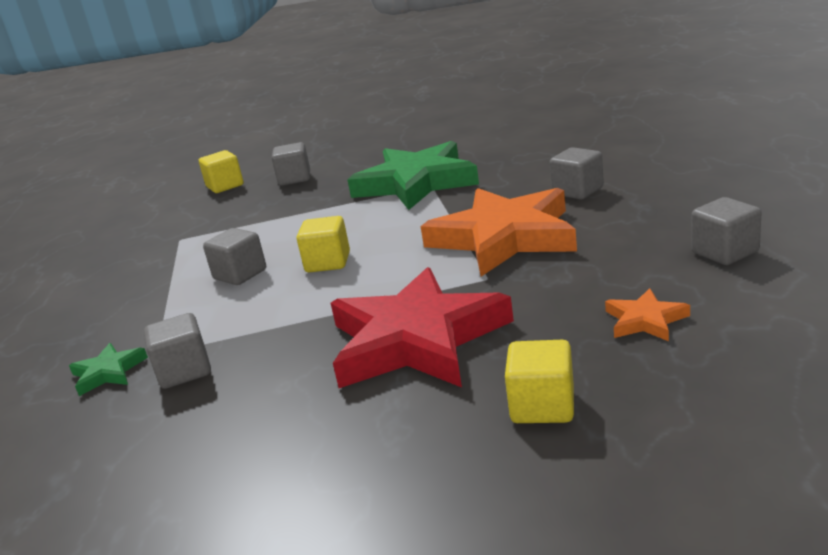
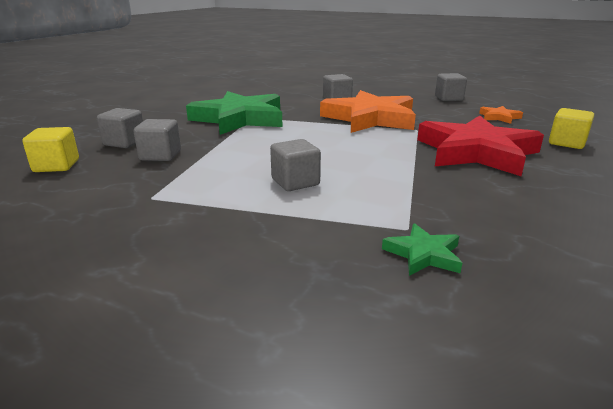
camera: 70 degrees left, 0 degrees up
grey cube [144,313,211,389] -> grey cube moved to [134,119,181,161]
yellow cube [296,216,350,272] -> none

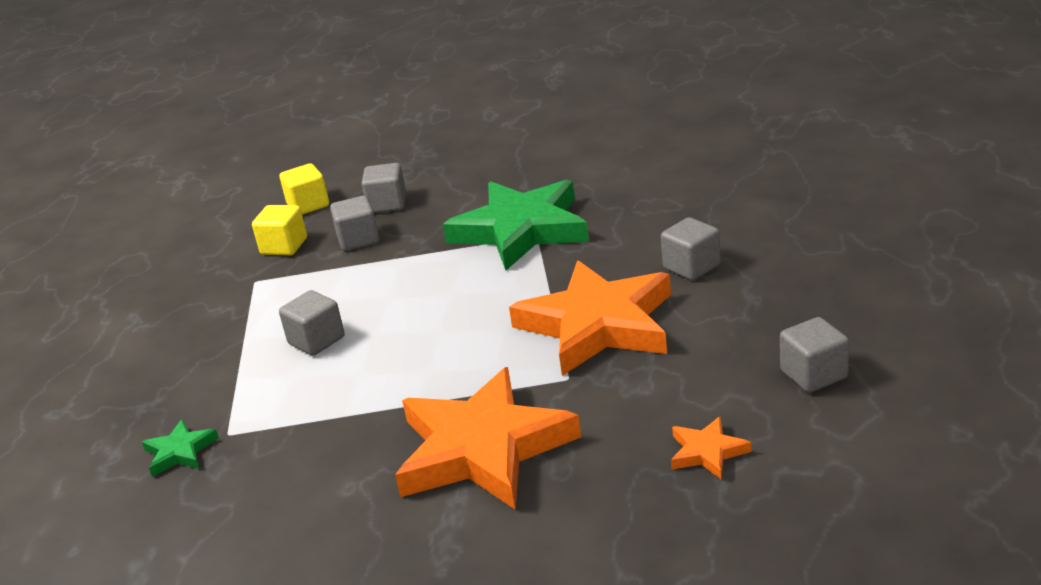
camera: 75 degrees right, 5 degrees up
red star [417,115,544,176] -> orange star [395,367,581,509]
yellow cube [549,108,594,149] -> yellow cube moved to [252,205,307,256]

